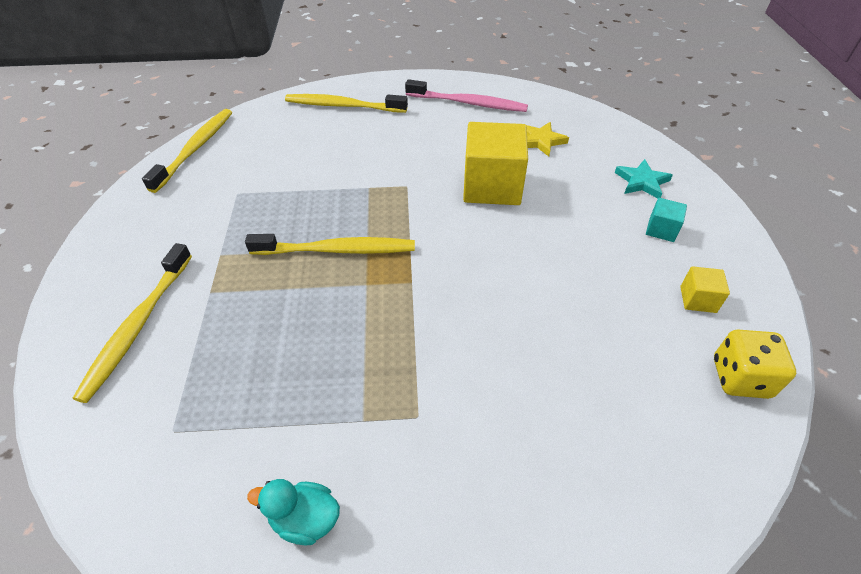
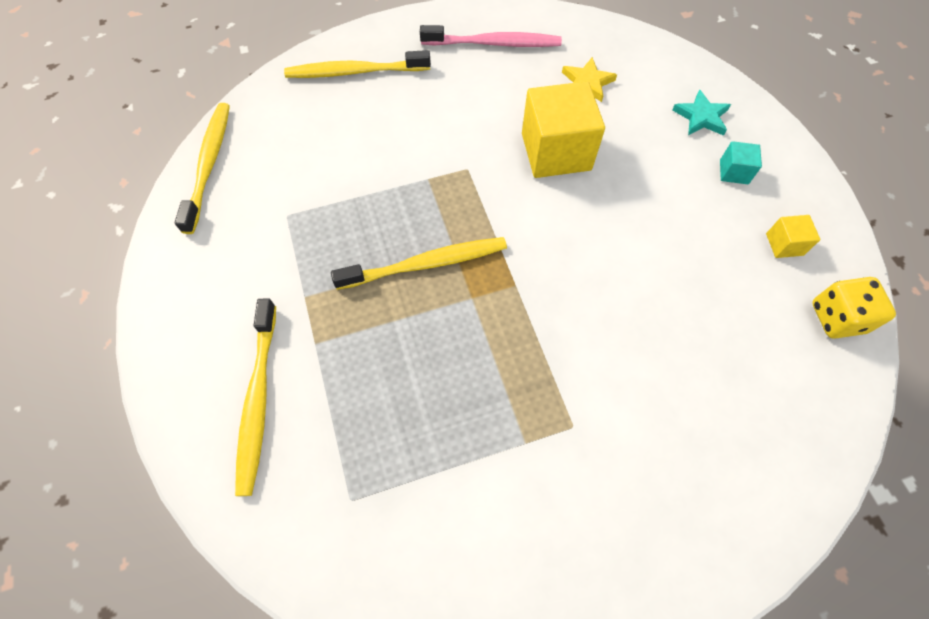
camera: 15 degrees left, 15 degrees up
turquoise duck [247,479,340,546] -> none

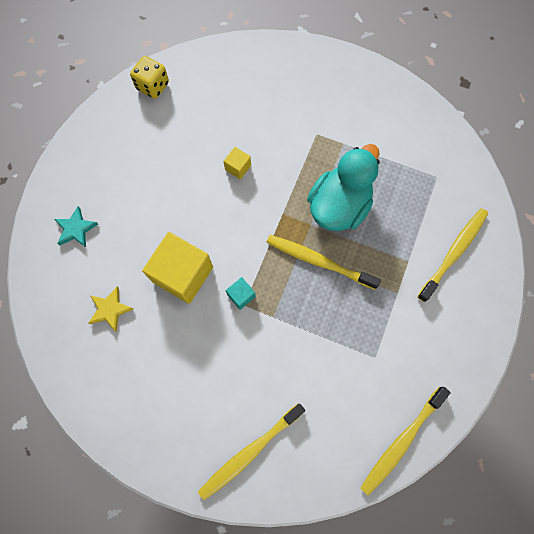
camera: 140 degrees left, 10 degrees up
yellow toothbrush [284,50,431,78] -> yellow toothbrush turned 105 degrees clockwise [198,403,305,500]
pink toothbrush [420,25,562,47] -> none
turquoise cube [720,141,762,184] -> turquoise cube moved to [226,277,256,310]
yellow cube [766,215,820,258] -> yellow cube moved to [224,147,251,180]
none -> turquoise duck [307,144,380,231]

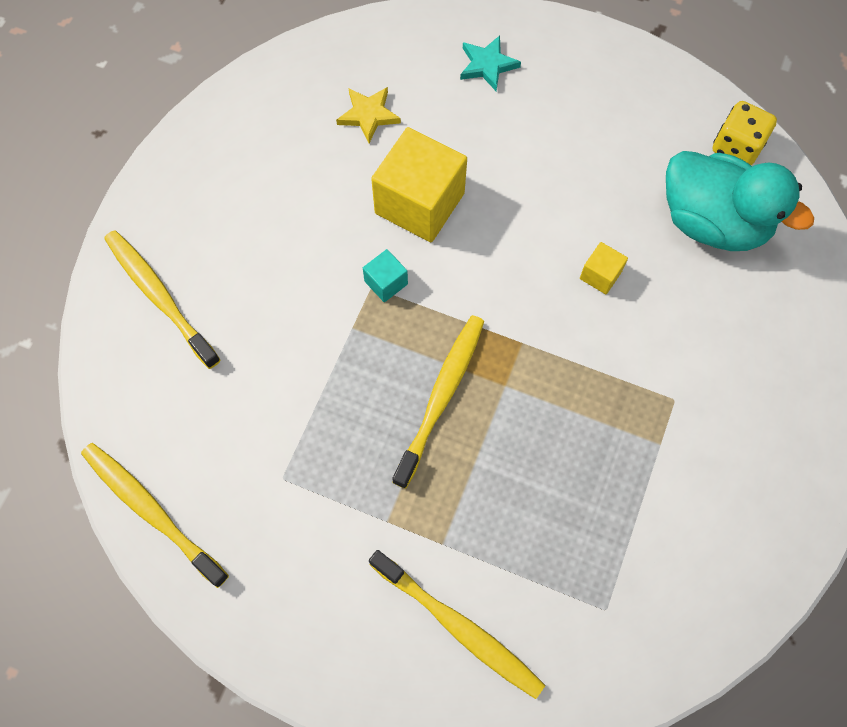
camera: 90 degrees right, 5 degrees down
turquoise duck [307,144,380,231] -> turquoise duck moved to [666,151,814,251]

